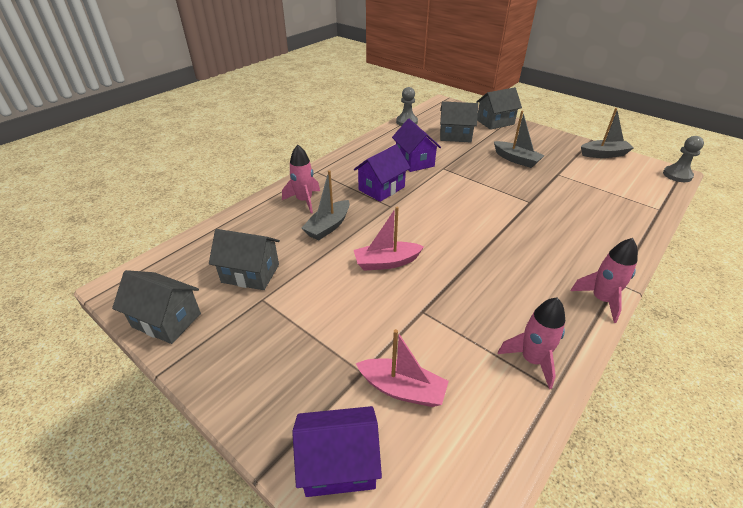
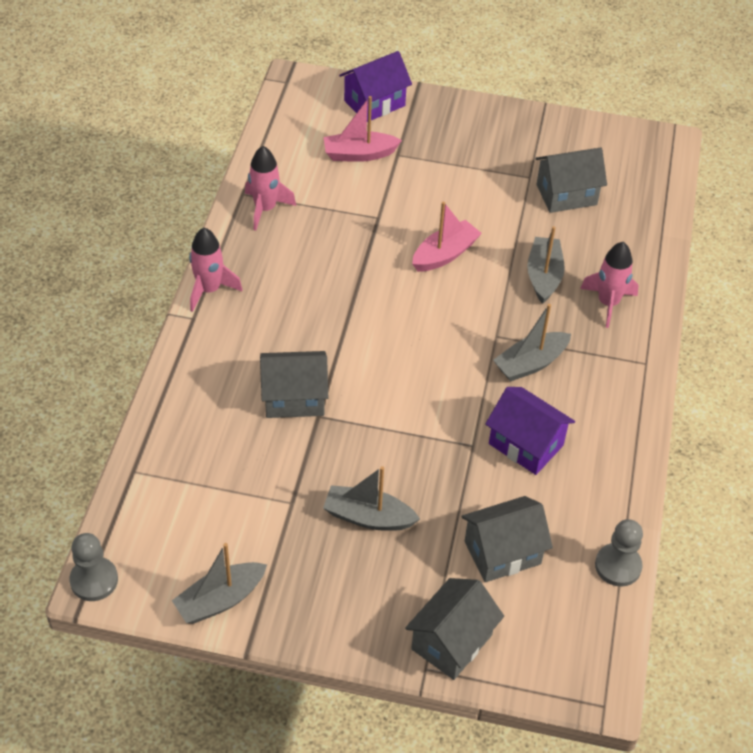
camera: 150 degrees right, 10 degrees up
grey house [112,270,201,344] -> grey house moved to [260,351,328,418]
purple house [354,144,410,202] -> grey boat [493,304,571,382]

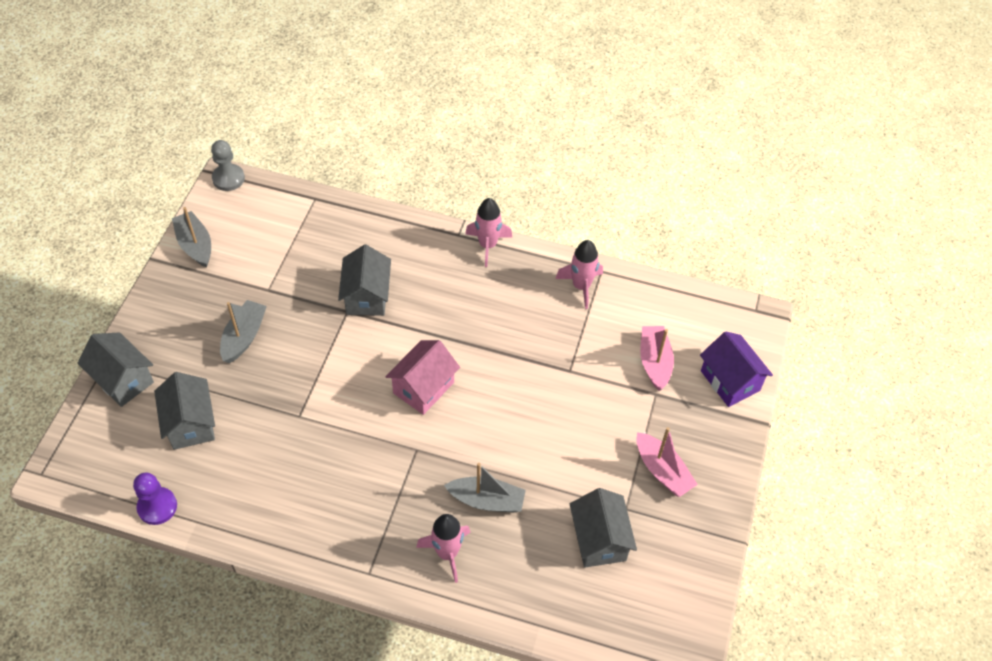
camera: 95 degrees right, 5 degrees up
pink boat [412,202,482,272] -> pink boat moved to [637,427,698,497]
purple house [485,387,575,475] -> none
grey boat [493,304,571,382] -> none
grey pawn [595,519,643,586] -> purple pawn [133,472,177,525]
none -> pink house [385,340,460,415]

